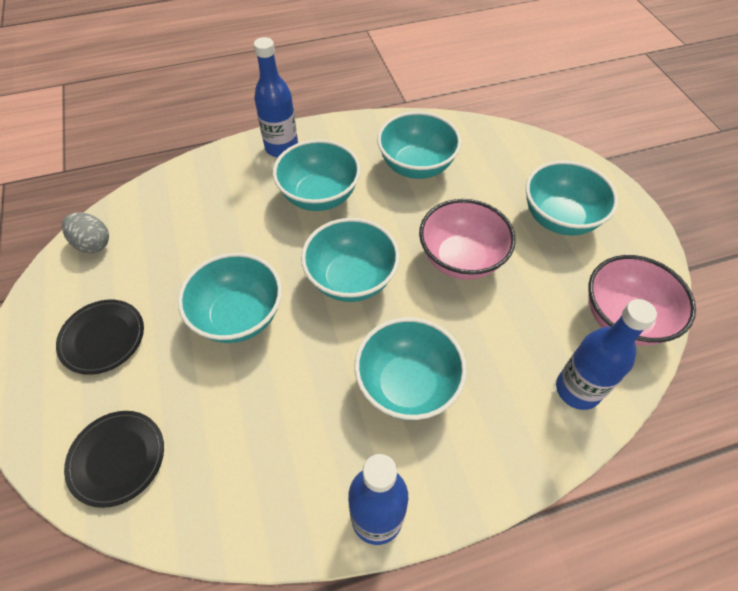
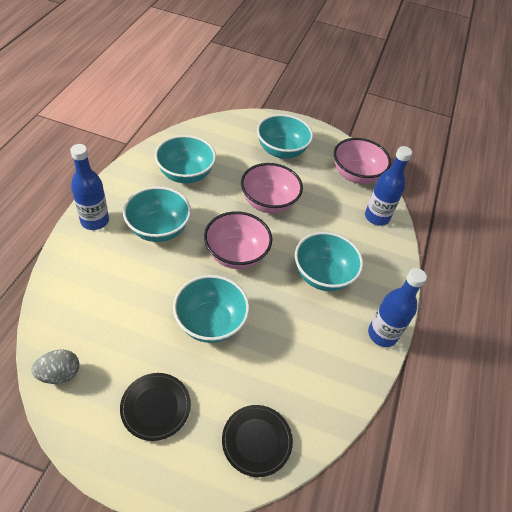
camera: 60 degrees left, 5 degrees down
turquoise bowl [301,218,400,302] -> pink bowl [204,211,272,269]

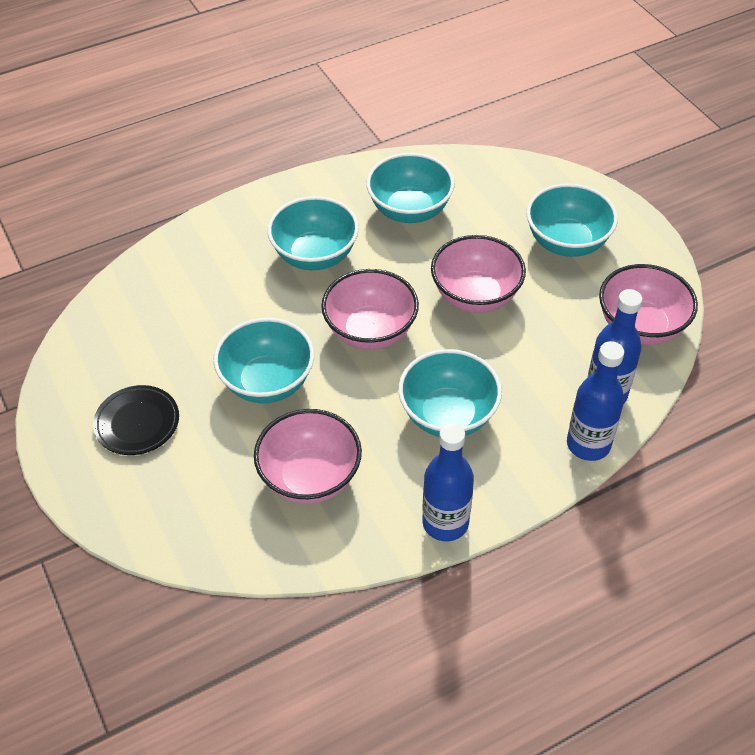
camera: 50 degrees right, 0 degrees up
grey egg [31,349,79,384] -> none
blue bottle [70,144,109,230] -> blue bottle moved to [567,341,624,461]
black plate [222,405,293,477] -> none
none -> pink bowl [254,409,362,504]

